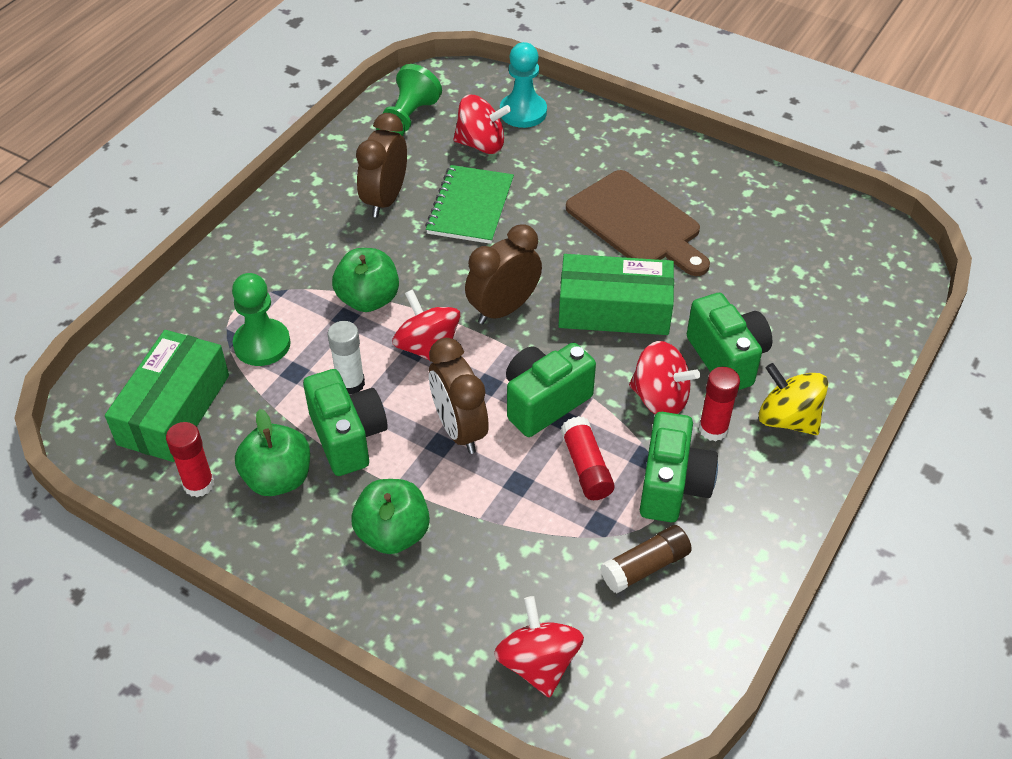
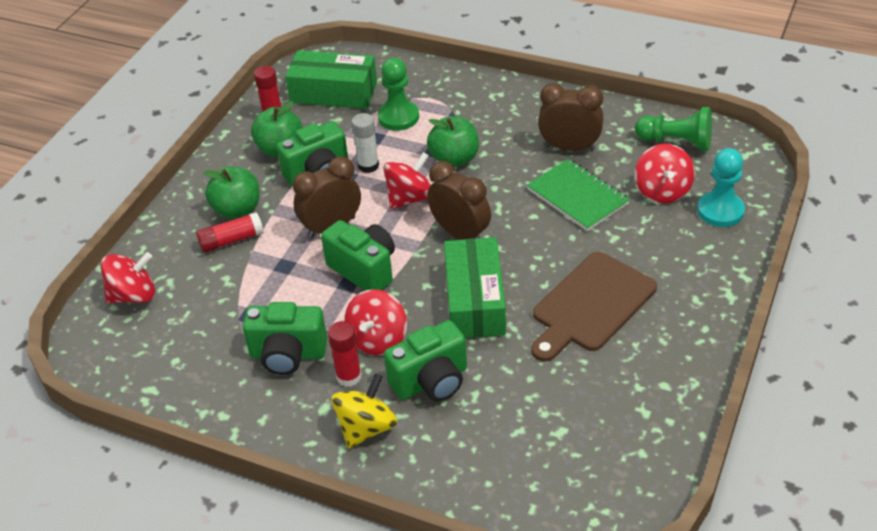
camera: 85 degrees right, 5 degrees down
green notebook [425,165,514,244] -> green notebook turned 45 degrees clockwise [527,159,630,231]
red glue stick [560,416,615,500] -> red glue stick moved to [196,212,264,253]
brown glue stick [600,525,692,593] -> none

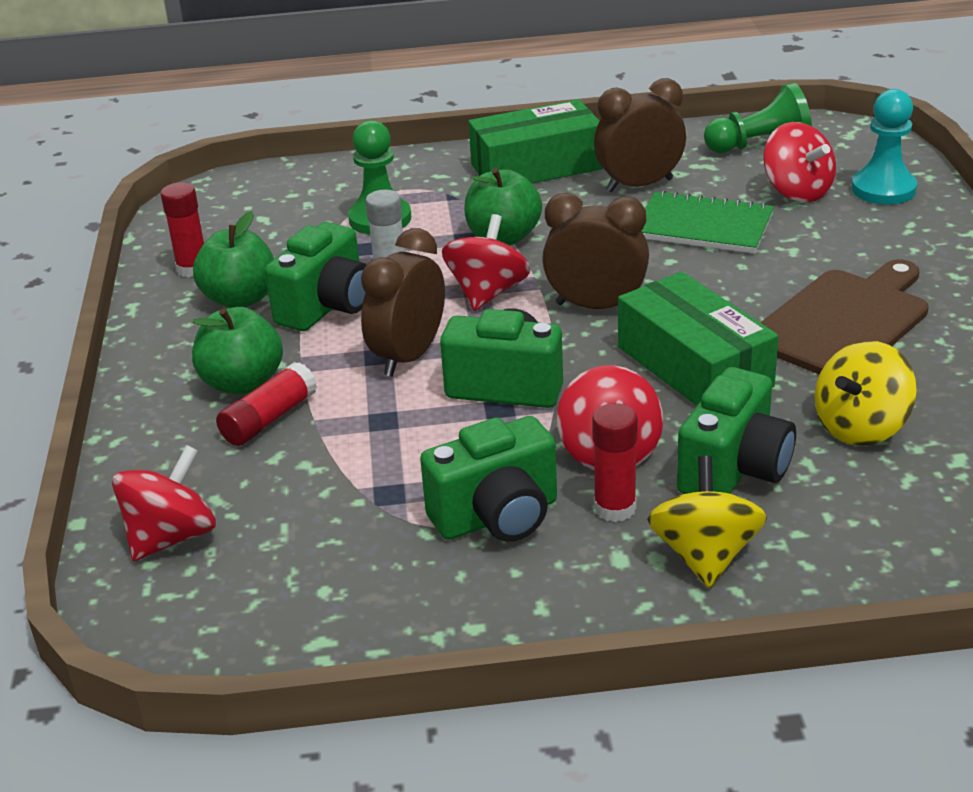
camera: 30 degrees left, 10 degrees down
green box [285,50,377,109] -> green box moved to [468,99,603,183]
brown cutting board [531,252,657,362] -> brown cutting board turned 150 degrees counterclockwise [760,259,929,375]
none -> yellow spinning top [815,341,917,446]

